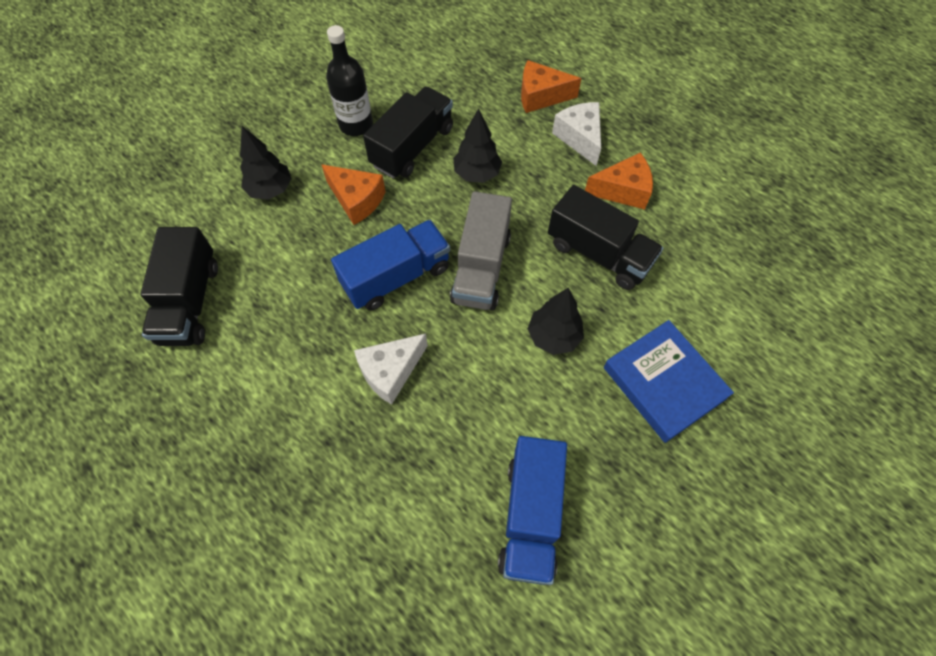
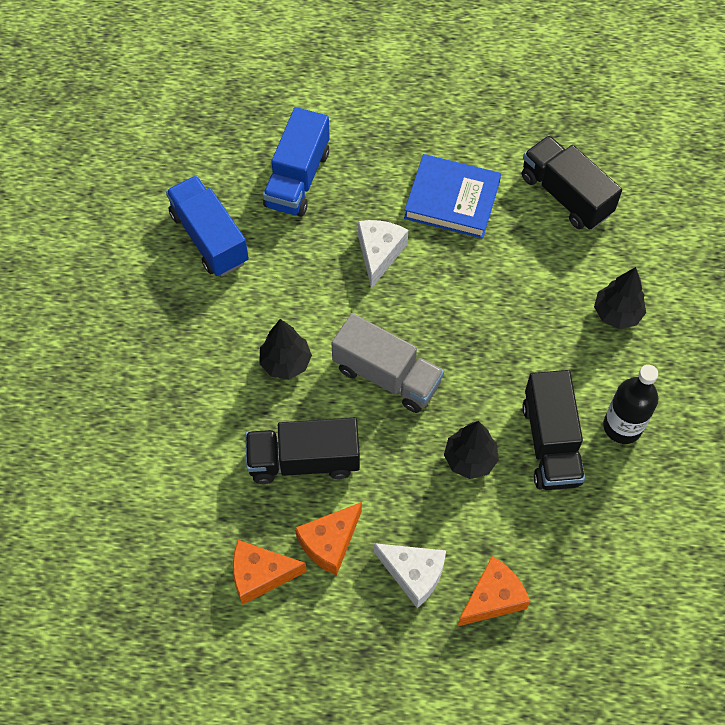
camera: 140 degrees right, 0 degrees up
orange cheese [321,164,386,225] -> orange cheese moved to [233,540,307,605]
blue truck [331,220,450,311] -> blue truck moved to [263,107,330,217]
grey truck [450,191,512,311] -> grey truck turned 150 degrees clockwise [331,313,444,413]
blue book [604,320,734,443] -> blue book moved to [404,154,501,239]

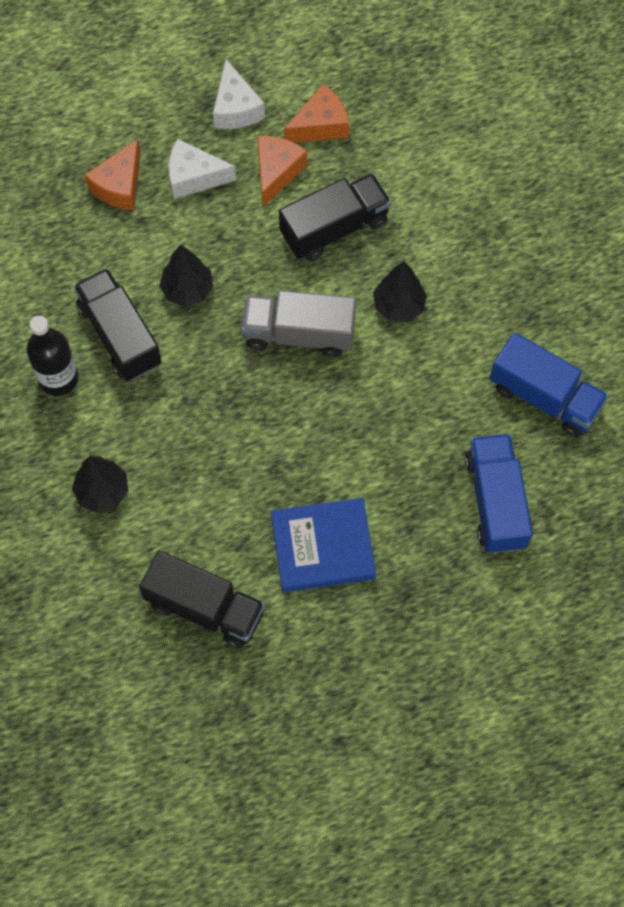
camera: 155 degrees right, 5 degrees up
white cheese [358,220,408,289] -> white cheese moved to [213,59,265,129]

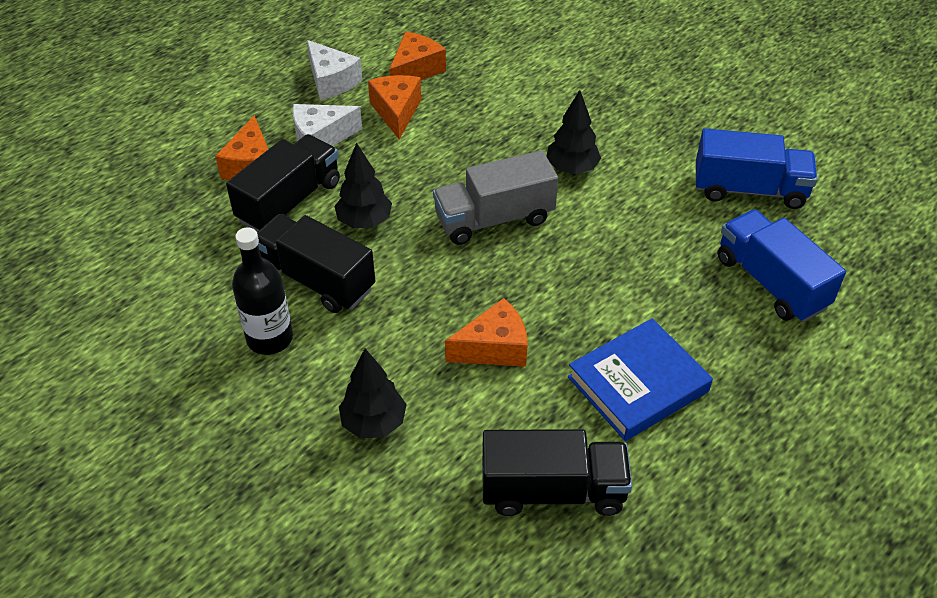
camera: 25 degrees left, 20 degrees down
black truck [279,173,391,261] -> black truck moved to [226,134,340,232]
none -> orange cheese [445,298,528,367]

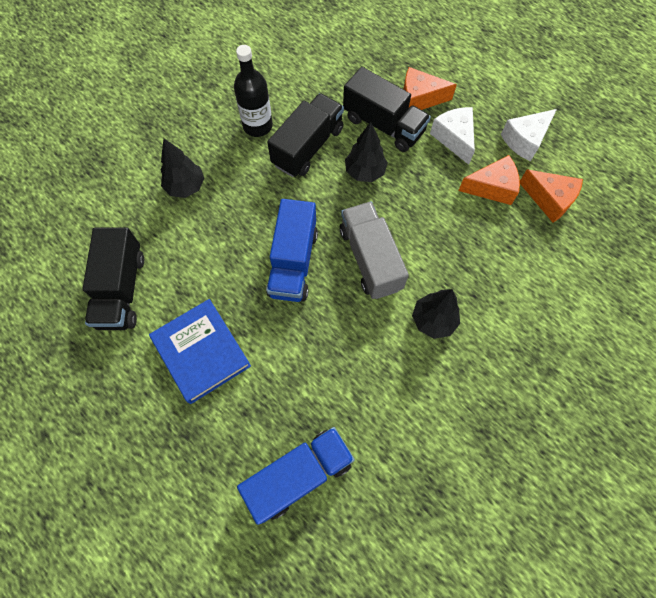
camera: 90 degrees right, 20 degrees up
orange cheese [445,298,528,367] -> none
blue truck [696,128,818,209] -> blue truck moved to [266,199,318,302]

